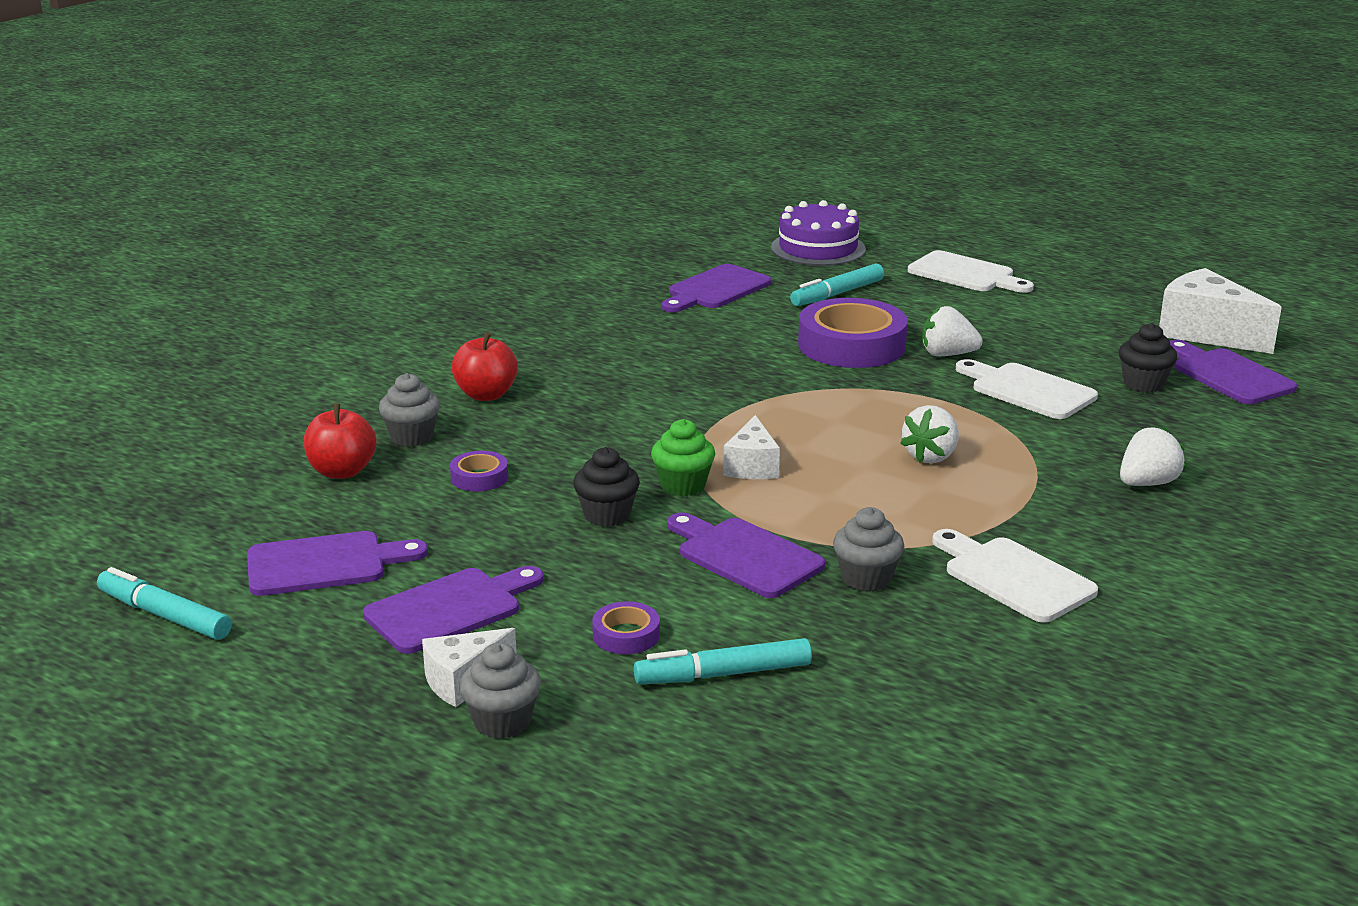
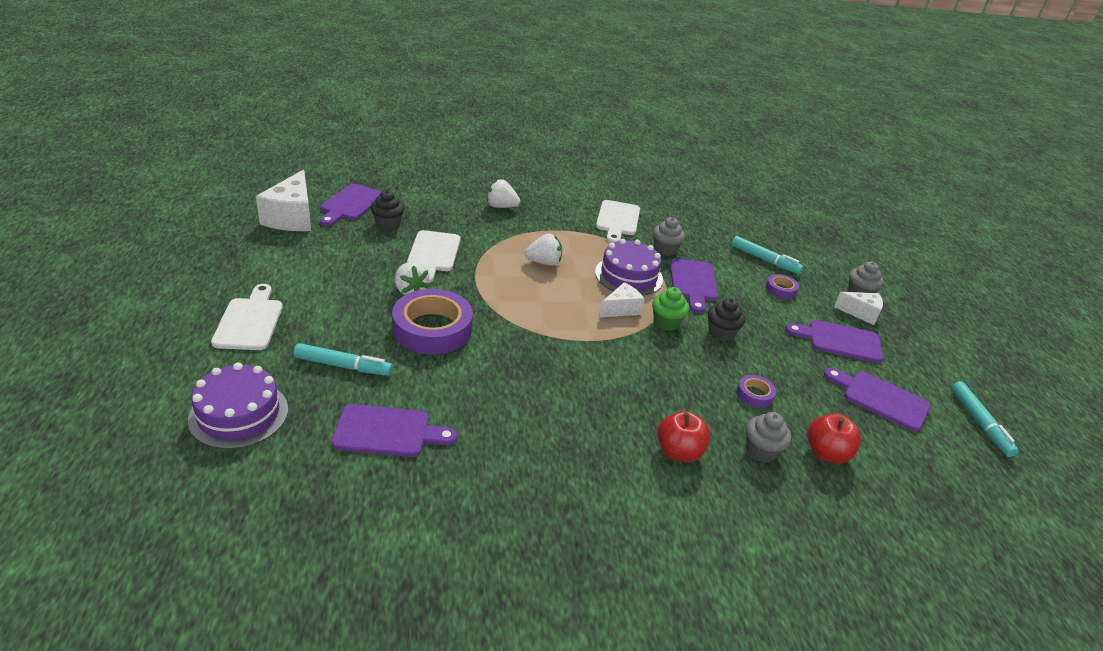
camera: 135 degrees left, 10 degrees up
none -> purple cake [595,239,663,296]

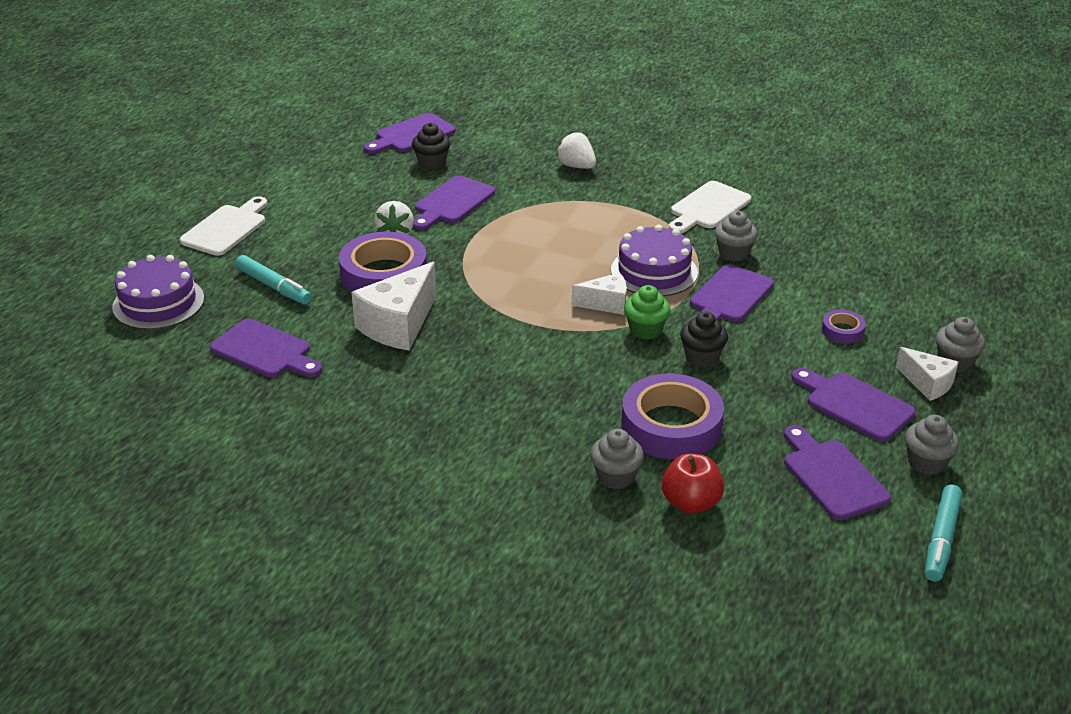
camera: 35 degrees right, 0 degrees up
white cheese [256,170,311,231] -> white cheese moved to [351,262,437,351]
white cutting board [407,230,460,283] -> purple cutting board [413,175,495,230]
white strawberry [525,233,562,266] -> none
red apple [657,411,710,462] -> none
turquoise marker [731,236,803,274] -> none
purple tape [736,375,776,408] -> purple tape [622,373,724,459], size x2.20
none -> grey cupcake [905,415,959,475]

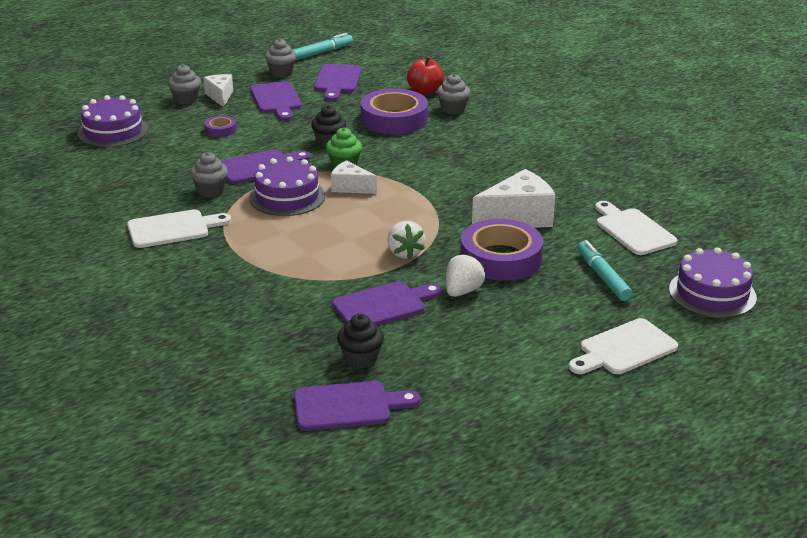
camera: 150 degrees left, 5 degrees down
purple cutting board [210,319,322,377] -> white cutting board [595,201,677,255]
white strawberry [556,131,596,169] -> white strawberry moved to [387,221,425,259]
none -> purple cake [78,95,148,147]

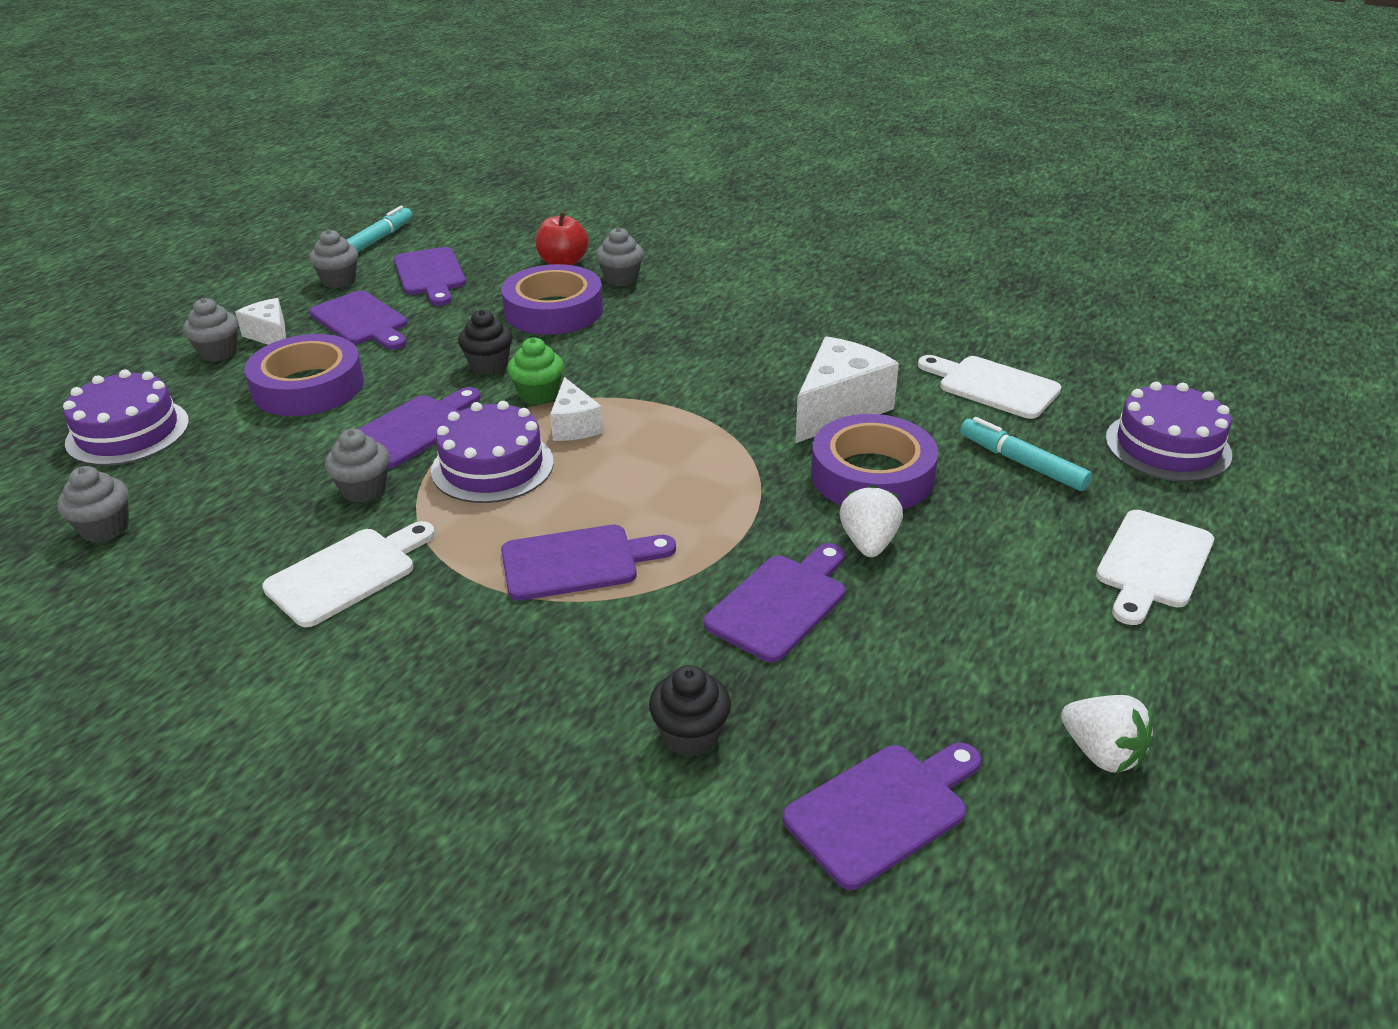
camera: 25 degrees left, 5 degrees up
purple tape [204,116,236,137] -> purple tape [245,334,364,416], size x2.20
white cheese [331,160,377,194] -> white cheese turned 105 degrees counterclockwise [550,377,604,441]
black cupcake [337,314,384,368] -> black cupcake moved to [649,665,731,757]
white strawberry [387,221,425,259] -> white strawberry moved to [1061,695,1154,773]
none -> grey cupcake [57,466,129,543]
none -> purple cutting board [501,525,676,601]

